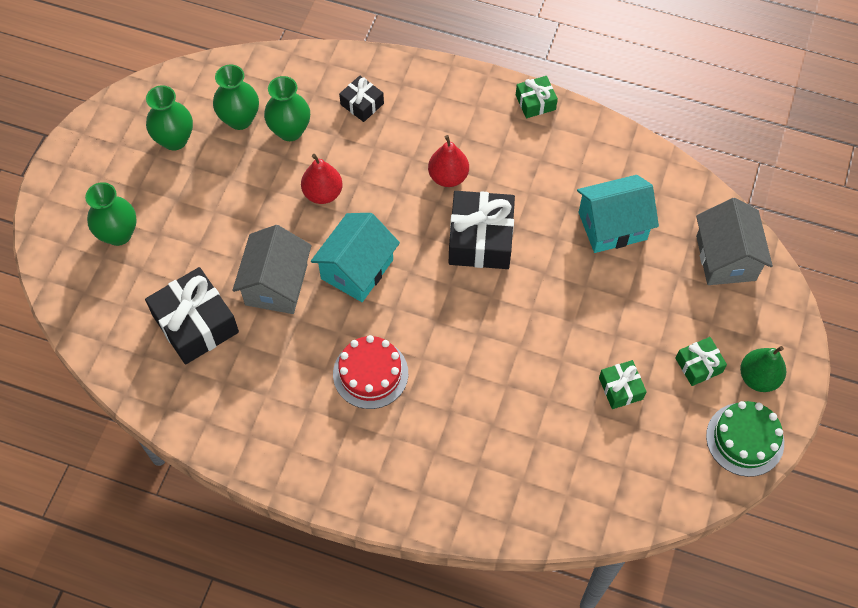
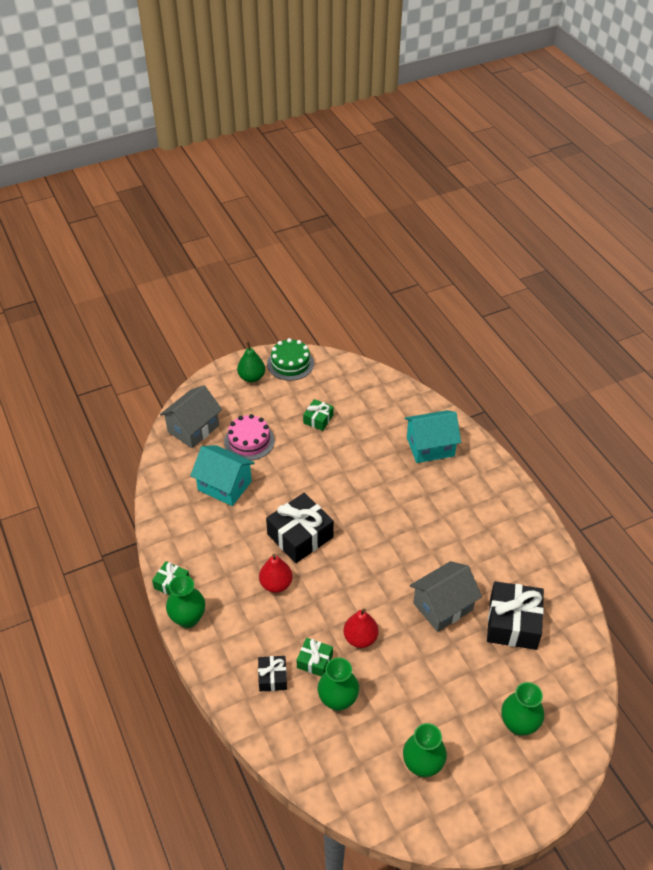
camera: 135 degrees left, 15 degrees down
green vase [213,64,259,130] -> green vase moved to [166,575,205,628]
turquoise house [311,213,400,302] -> turquoise house moved to [405,410,461,463]
red cake [333,335,408,409] -> none
green gift [675,337,727,386] -> green gift moved to [297,638,333,677]
none -> pink cake [224,414,275,461]

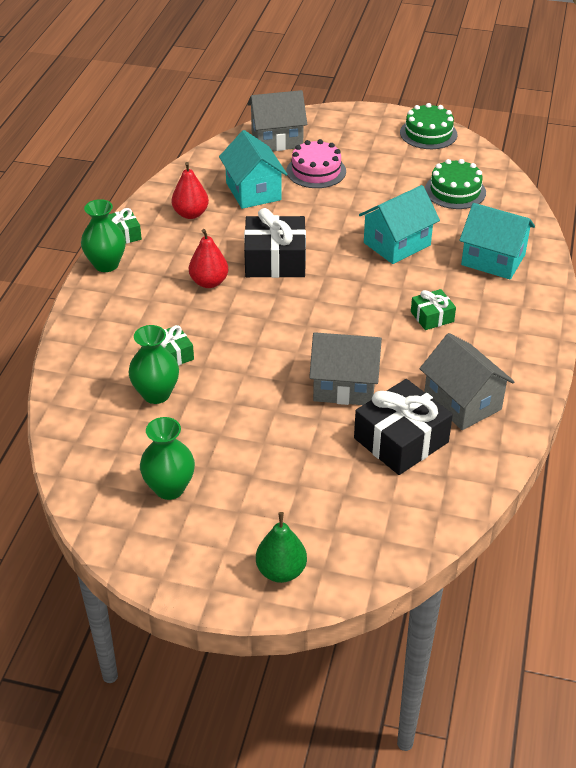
camera: 40 degrees right, 5 degrees down
green pear [237,342,265,382] -> green pear moved to [256,512,307,583]
black gift [258,656,287,692] -> none
green gift [303,399,334,431] -> green gift moved to [411,289,456,330]
red pear [344,608,379,648] -> red pear moved to [172,162,209,219]
green vase [502,682,544,736] -> none
none -> turquoise house [359,185,440,264]
none -> grey house [420,333,515,430]
none -> green cake [425,159,486,209]

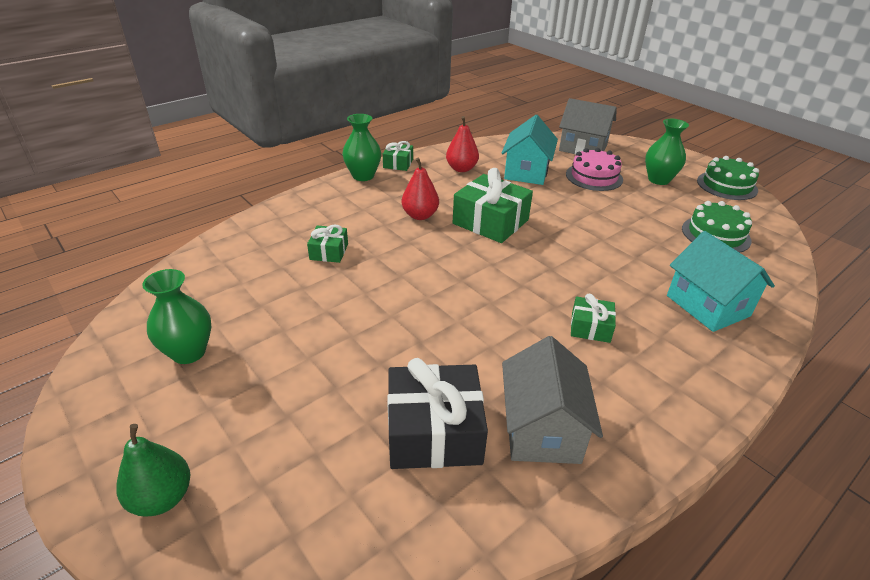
camera: 35 degrees right, 5 degrees down
green vase [128,325,179,404] -> green vase moved to [645,119,689,185]
black gift [244,208,306,278] -> green gift [453,168,533,243]
grey house [309,332,382,405] -> none
turquoise house [359,185,440,264] -> none

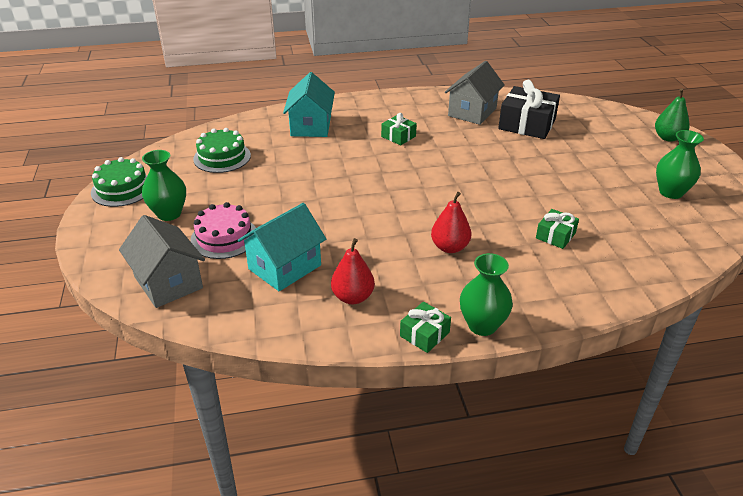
camera: 150 degrees left, 0 degrees up
green gift [453,168,533,243] -> none

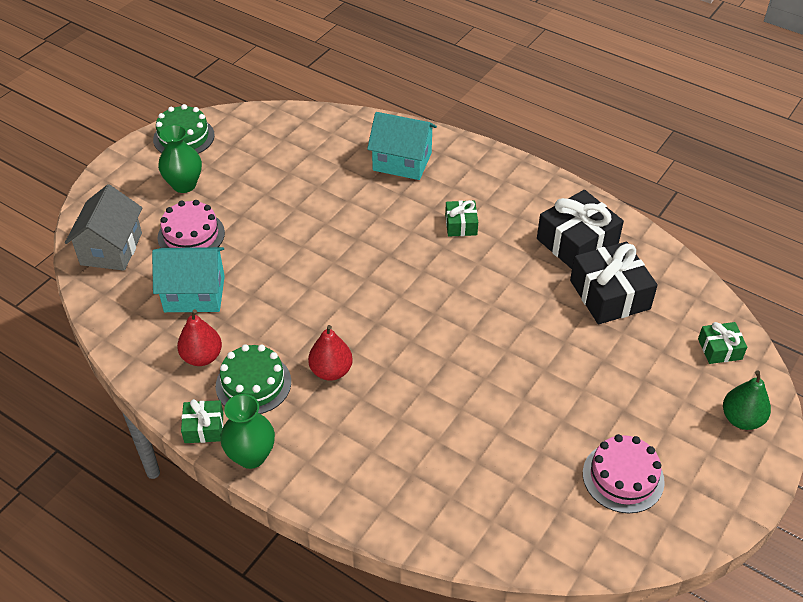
camera: 45 degrees right, 10 degrees up
green cake [193,128,251,173] -> green cake moved to [216,344,291,414]
turquoise house [283,72,335,137] -> turquoise house turned 60 degrees clockwise [367,112,437,180]
grey house [445,61,505,125] -> black gift [537,190,624,269]
green gift [536,209,579,249] -> green gift moved to [698,322,747,364]
green vase [656,130,704,199] -> pink cake [583,434,665,513]

